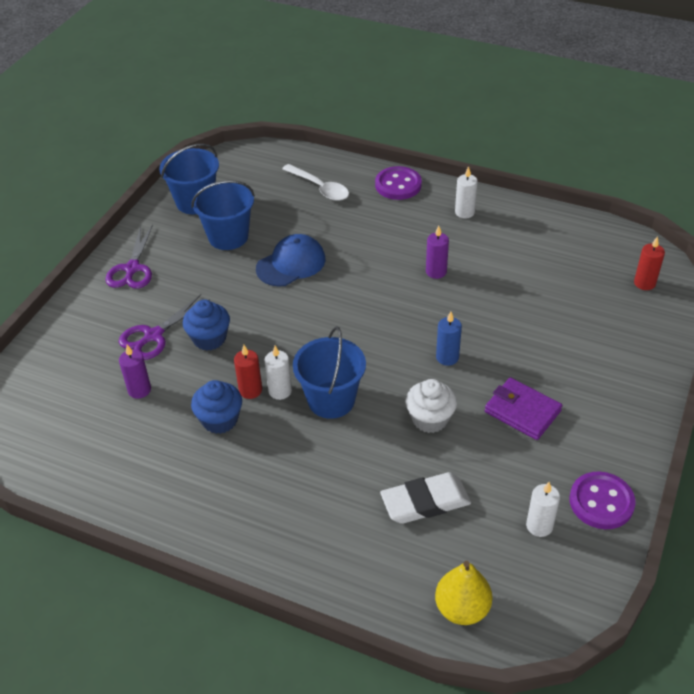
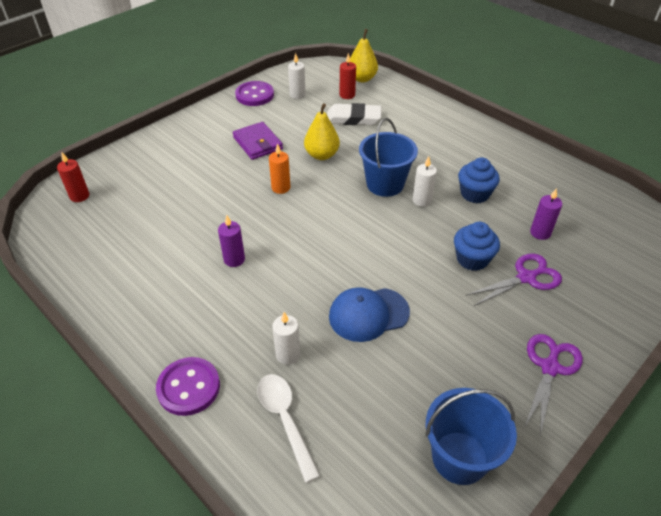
camera: 160 degrees left, 0 degrees up
blue bucket [191,180,255,250] -> none
red candle [234,345,262,399] -> red candle moved to [339,53,356,99]
white cupcake [406,379,457,433] -> yellow pear [304,103,340,160]
blue candle [436,312,462,366] -> orange candle [269,143,290,194]
white candle [455,166,478,219] -> white candle moved to [272,312,300,365]

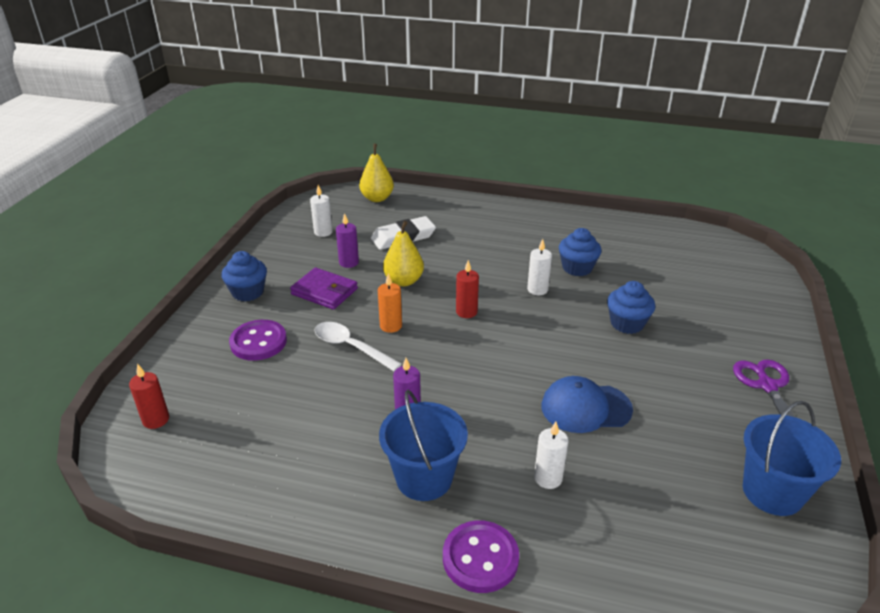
camera: 30 degrees left, 10 degrees down
purple button [235,81,274,106] -> purple button moved to [229,320,287,361]
white spoon [257,374,320,483] -> white spoon moved to [314,322,402,371]
blue cap [329,287,410,342] -> blue cap turned 45 degrees clockwise [541,376,633,433]
red candle [339,53,356,99] -> red candle moved to [456,260,479,318]
blue bucket [359,118,418,197] -> blue bucket moved to [379,390,468,501]
purple scissors [466,253,562,306] -> none
purple candle [530,188,562,240] -> purple candle moved to [336,213,359,268]
none -> blue cupcake [221,251,267,301]

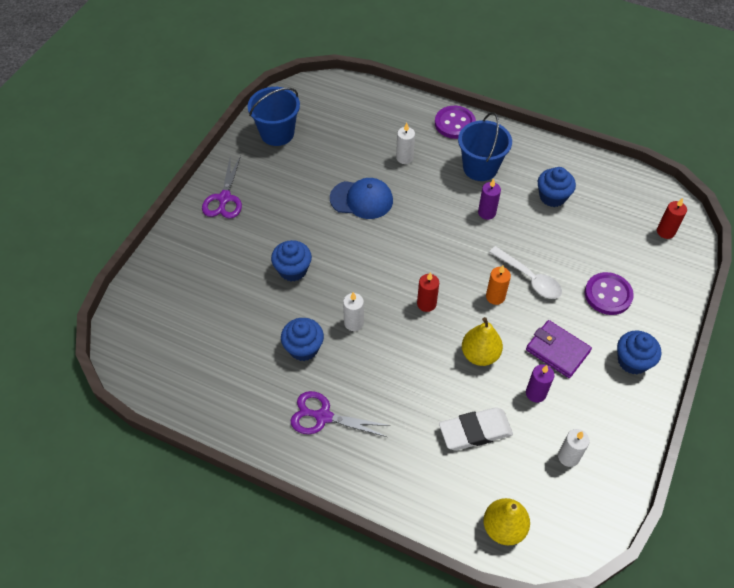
camera: 170 degrees left, 20 degrees up
none -> purple scissors [290,391,391,437]
none -> blue cupcake [538,167,576,207]

